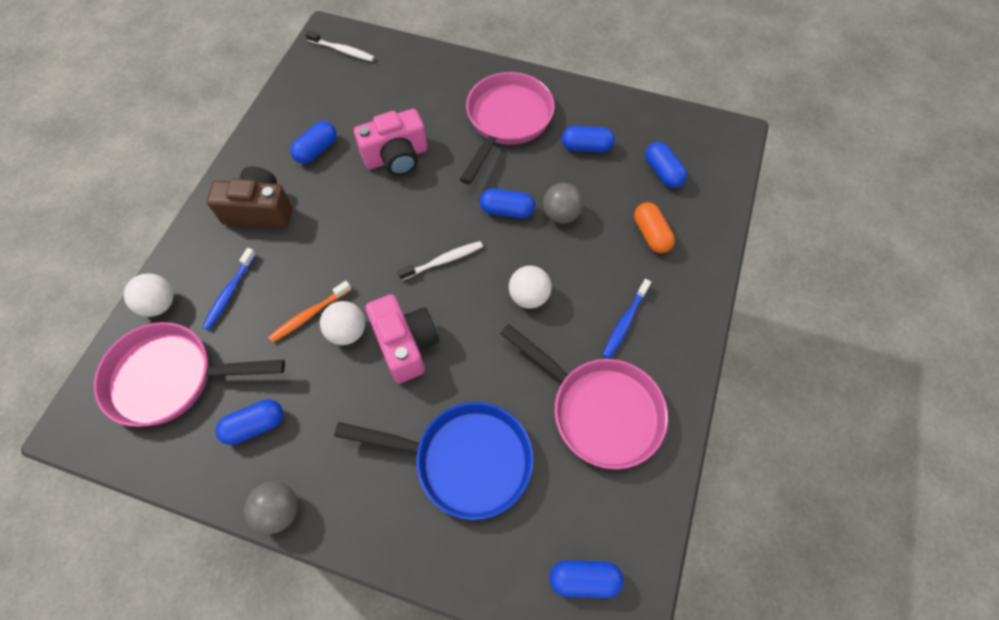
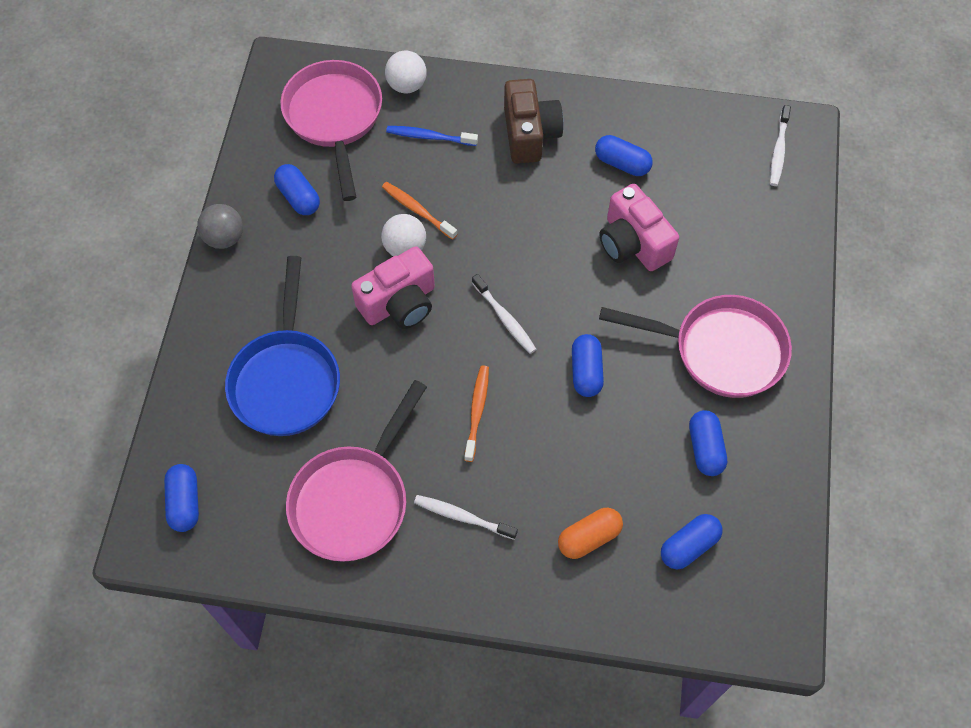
camera: 80 degrees right, 0 degrees up
white ball [509,266,552,309] -> orange toothbrush [464,366,489,462]
grey ball [543,183,583,224] -> none
blue toothbrush [603,279,651,359] -> white toothbrush [414,495,518,540]

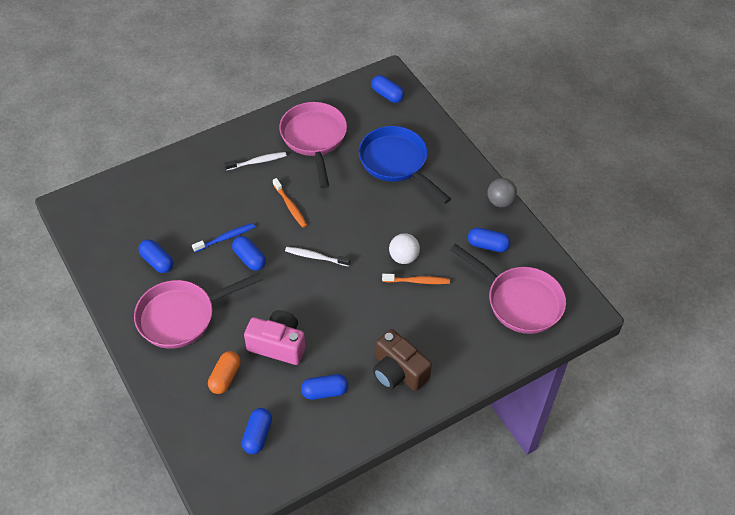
camera: 140 degrees right, 10 degrees down
pink camera [351,246,435,329] -> none
white ball [385,51,427,93] -> none
blue toothbrush [386,126,478,146] -> blue toothbrush moved to [192,223,255,252]
orange capsule [558,508,623,559] -> orange capsule moved to [208,351,240,394]
blue capsule [661,514,723,570] -> blue capsule moved to [242,408,272,454]
white toothbrush [770,105,791,186] -> none

